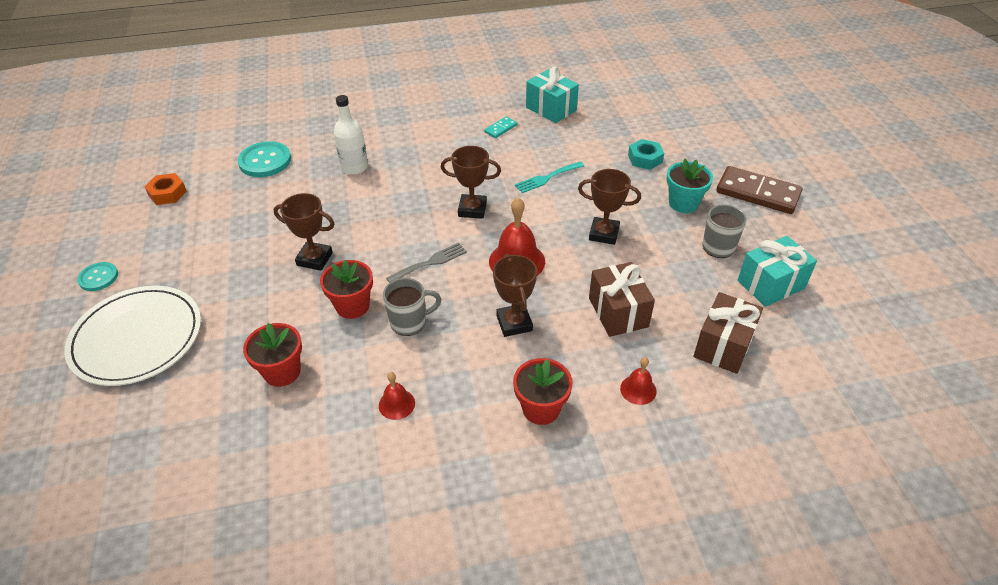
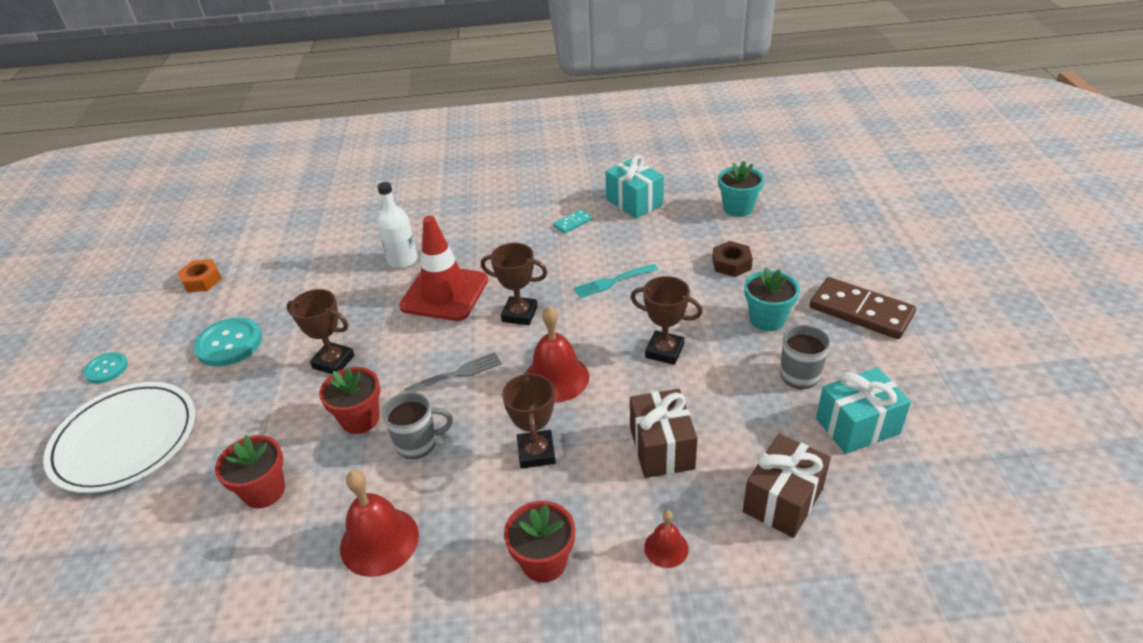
camera: 10 degrees right, 5 degrees down
turquoise button [237,141,291,177] -> turquoise button moved to [194,317,262,367]
red bell [379,372,415,420] -> red bell [340,470,419,577], size x1.84
turquoise nut [628,139,664,170] -> brown nut [712,241,753,277]
none -> red traffic cone [399,216,488,321]
none -> turquoise flower pot [718,161,764,217]

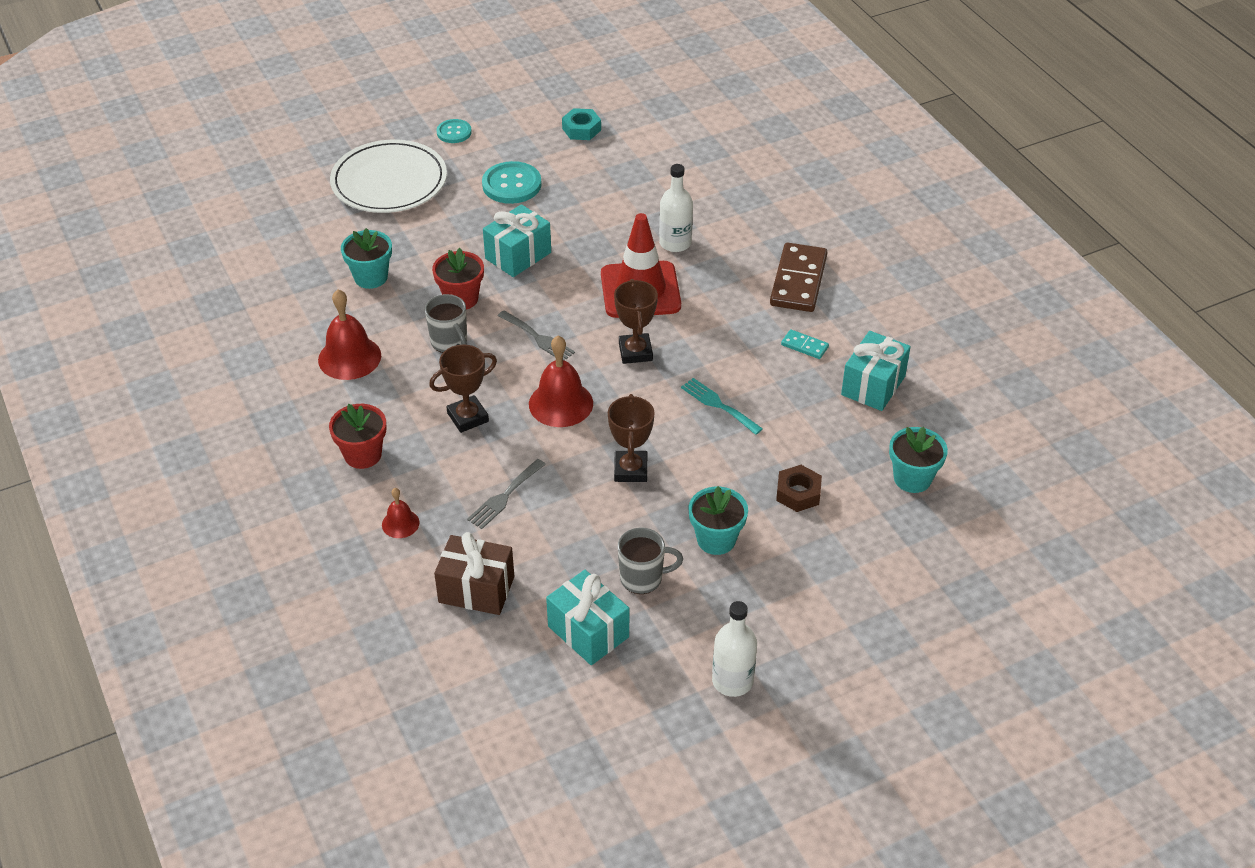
camera: 65 degrees right, 5 degrees up
orange nut [177,259,222,293] -> turquoise nut [562,108,601,140]
red flower pot [215,435,285,508] -> turquoise flower pot [341,228,392,289]
brown trophy [286,289,355,374] -> turquoise gift [483,204,551,277]
brown gift [630,389,698,478] -> grey fork [467,459,546,529]
brown domino [810,277,916,339] -> brown domino moved to [770,243,827,312]
none -> white bottle [712,601,757,697]

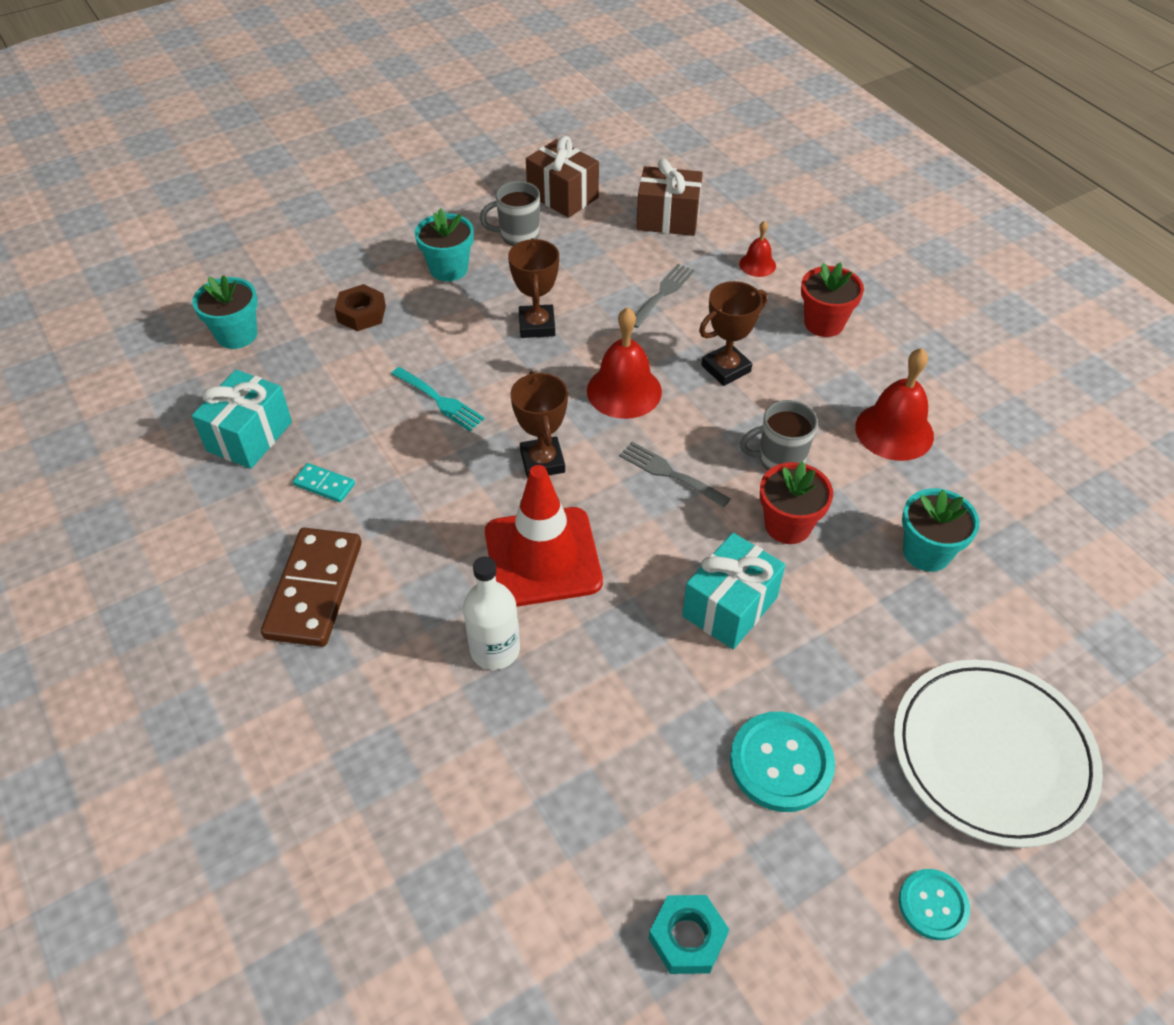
camera: 175 degrees right, 5 degrees up
grey mug [425,294,467,353] -> grey mug turned 60 degrees counterclockwise [740,400,818,470]
turquoise gift [546,570,629,665] -> brown gift [526,136,599,218]
white bottle [712,601,757,697] -> none

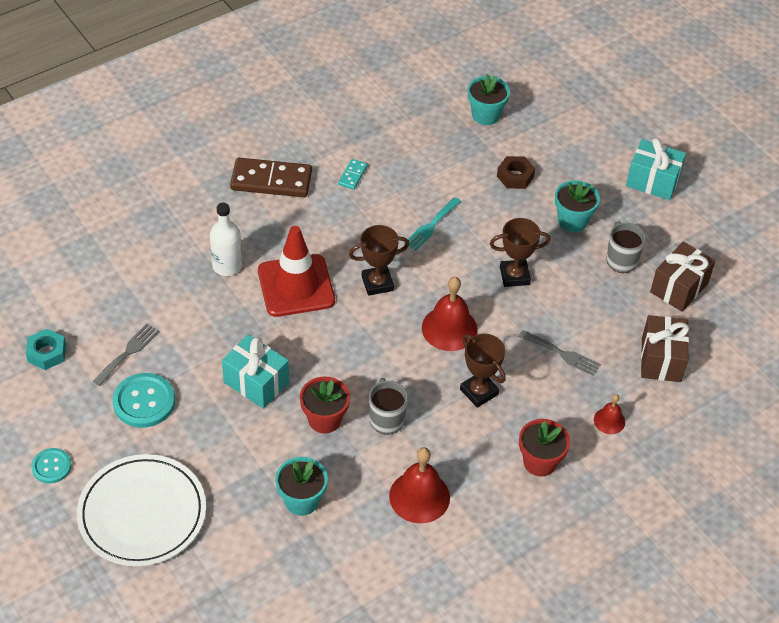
camera: 85 degrees right, 0 degrees up
turquoise gift [192,370,292,469] -> turquoise gift moved to [626,138,686,200]
grey fork [619,442,731,508] -> grey fork moved to [93,324,159,386]

